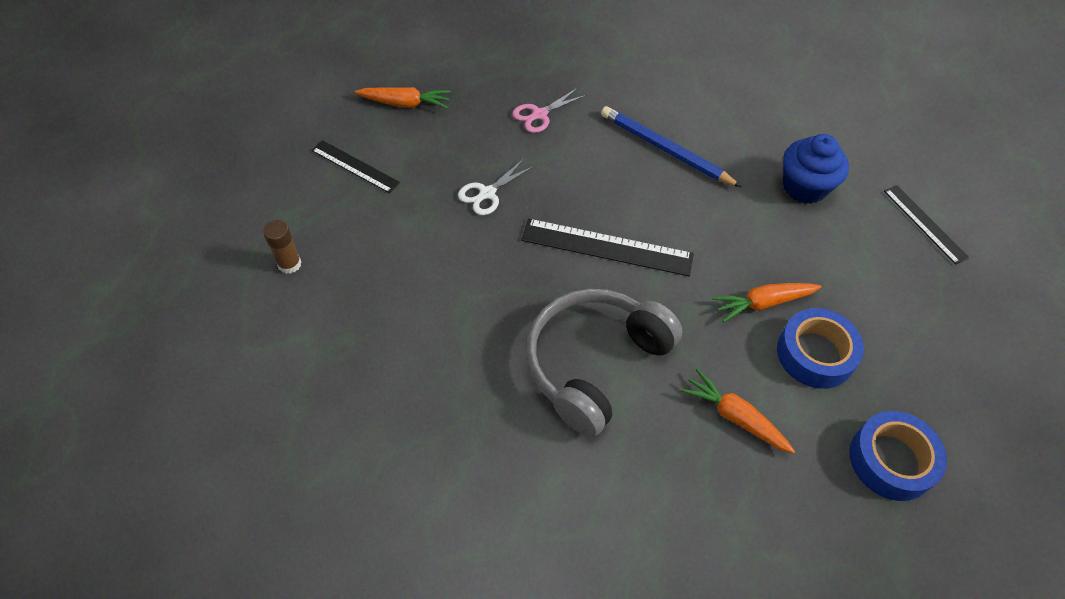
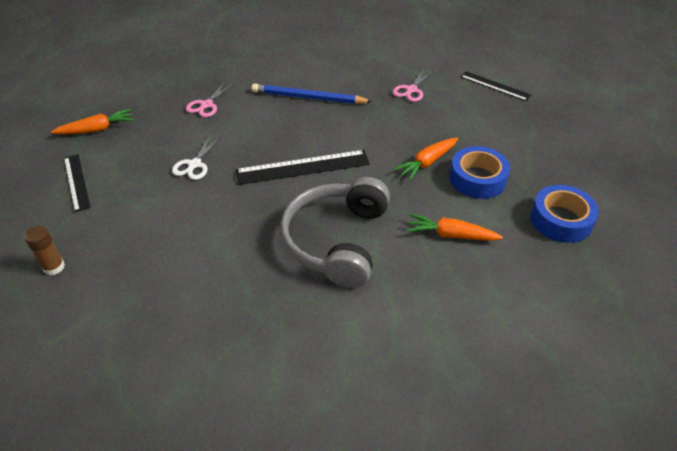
camera: 25 degrees left, 10 degrees down
black ruler [311,140,400,193] -> black ruler turned 60 degrees clockwise [64,154,91,212]
blue cupcake [783,134,849,204] -> pink scissors [393,69,434,102]

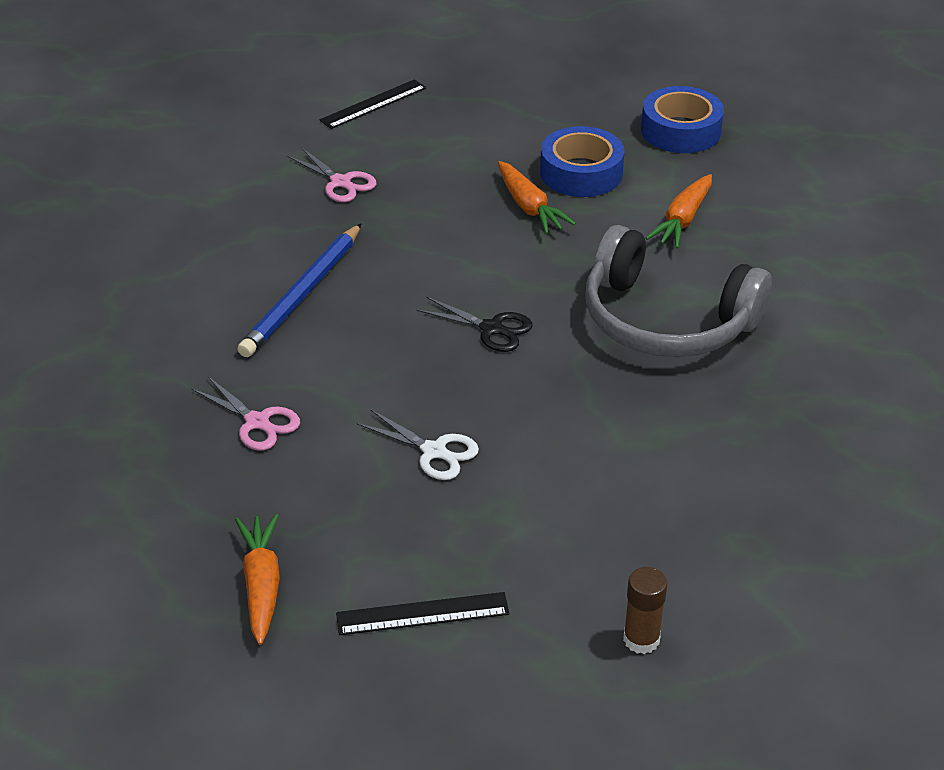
camera: 75 degrees left, 5 degrees down
black ruler [235,150,370,185] -> black scissors [416,297,533,352]

